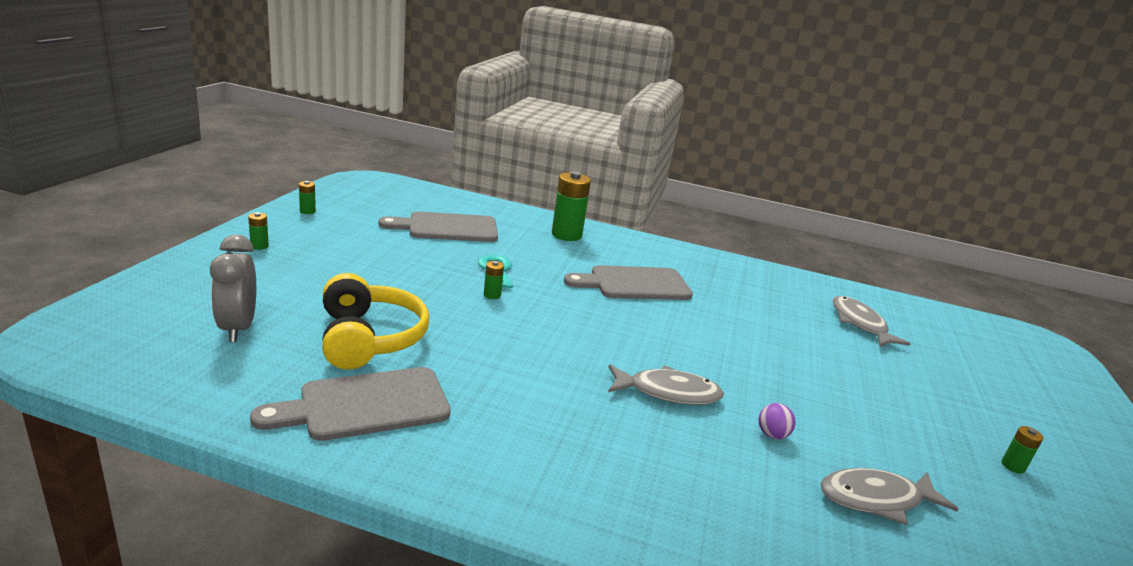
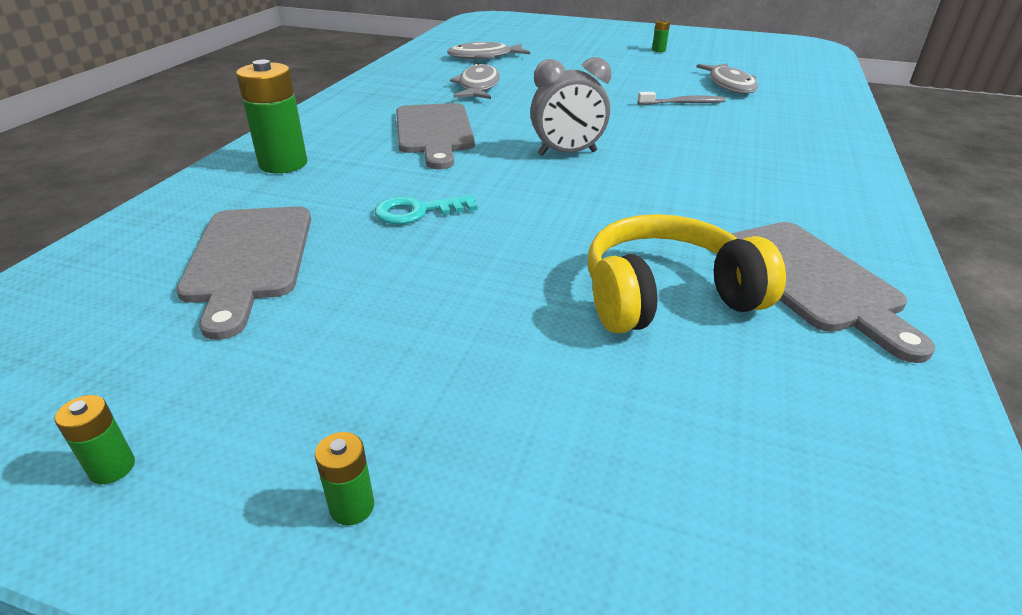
camera: 85 degrees left, 10 degrees up
grey clock [210,235,256,342] -> grey clock moved to [530,57,611,156]
green battery [484,261,504,299] -> none
grey fish [608,365,724,405] -> grey fish moved to [450,63,500,99]
purple ball [759,403,795,439] -> grey toothbrush [638,92,726,105]

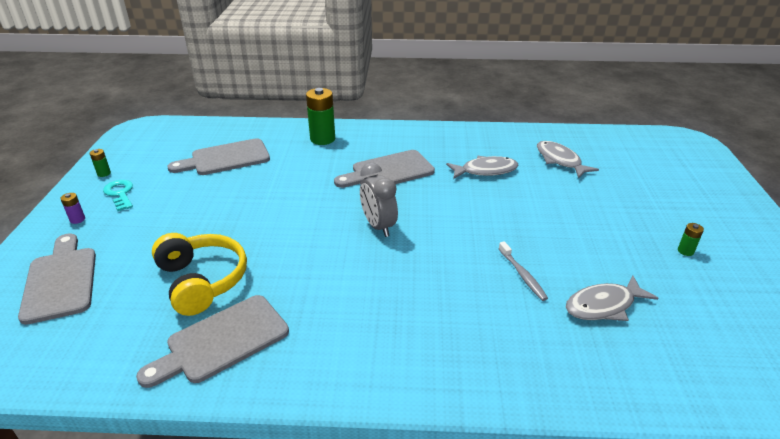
camera: 75 degrees right, 0 degrees up
green battery [315,432,374,525] -> purple battery [60,193,85,224]
turquoise key [375,195,477,224] -> turquoise key moved to [103,180,133,211]
none -> grey cutting board [18,233,96,325]

